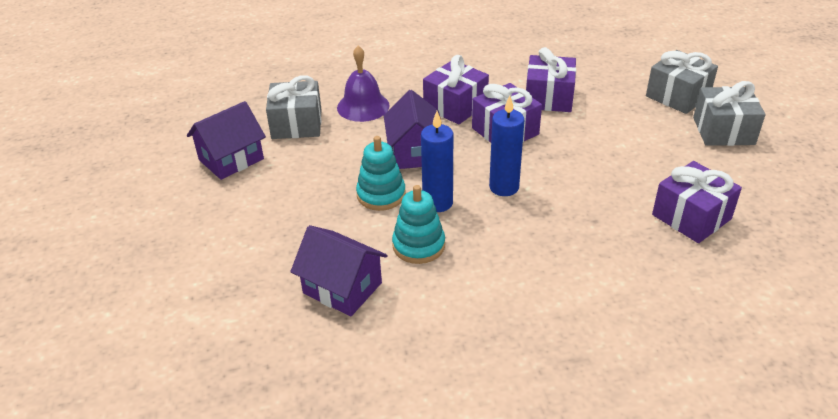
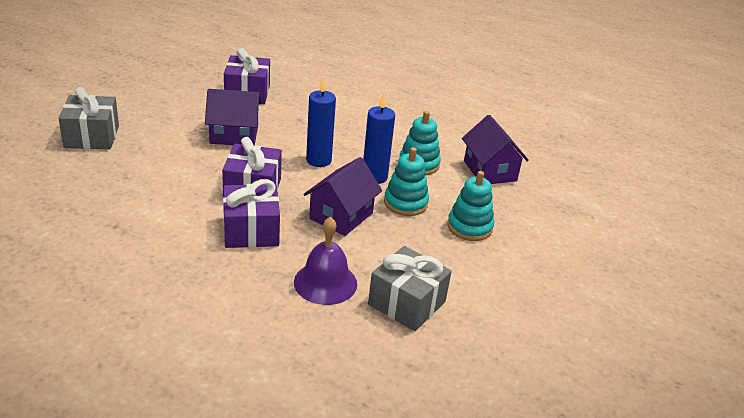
camera: 145 degrees left, 5 degrees down
purple house [187,101,266,180] -> purple house moved to [205,89,262,146]
purple gift [526,47,576,112] -> none
grey gift [693,81,766,146] -> none
none -> turquoise stacking toy [447,171,494,241]

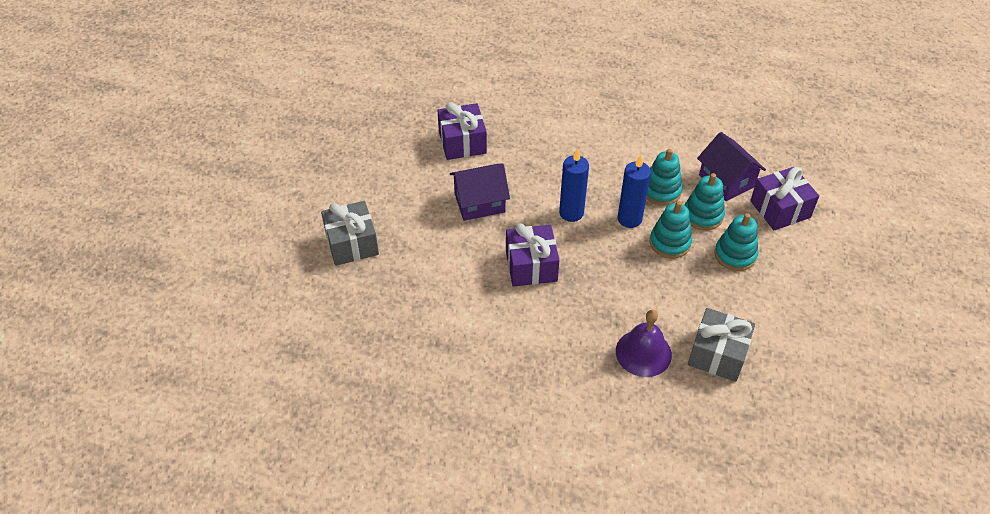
camera: 10 degrees left, 15 degrees up
purple gift [223,179,280,248] -> purple gift moved to [750,167,819,230]
purple house [303,157,382,236] -> none
none -> turquoise stacking toy [685,173,725,230]

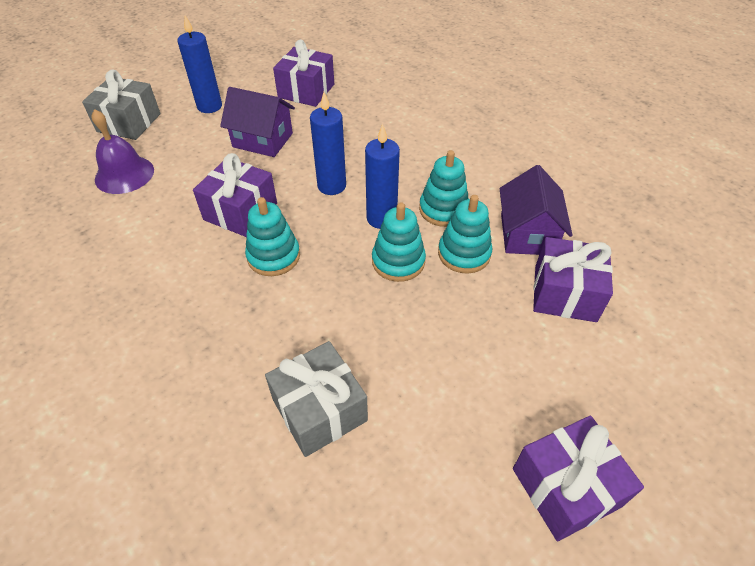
camera: 35 degrees right, 0 degrees up
purple bell [616,310,672,377] -> purple bell moved to [92,109,154,194]
turquoise stacking toy [714,213,758,271] -> turquoise stacking toy moved to [245,197,300,276]
none -> blue candle [177,16,222,113]
none -> purple gift [513,416,644,541]

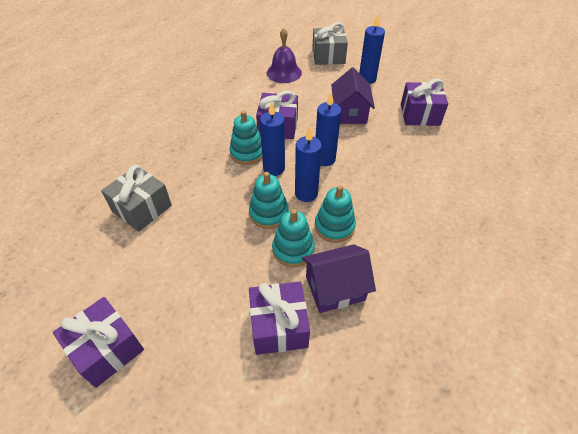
camera: 70 degrees right, 0 degrees up
none -> blue candle [260,101,285,176]

